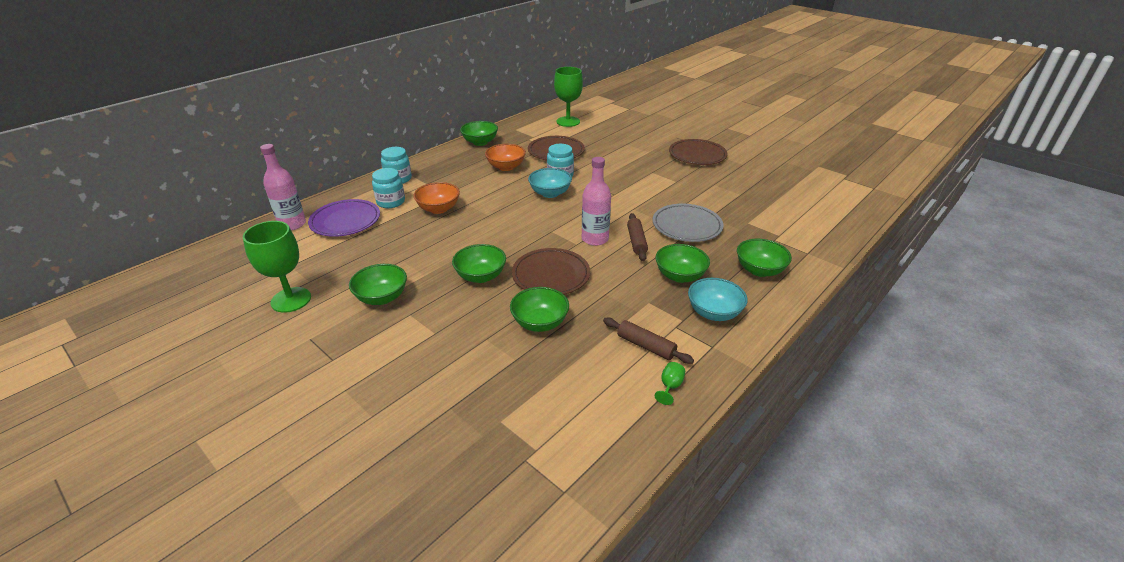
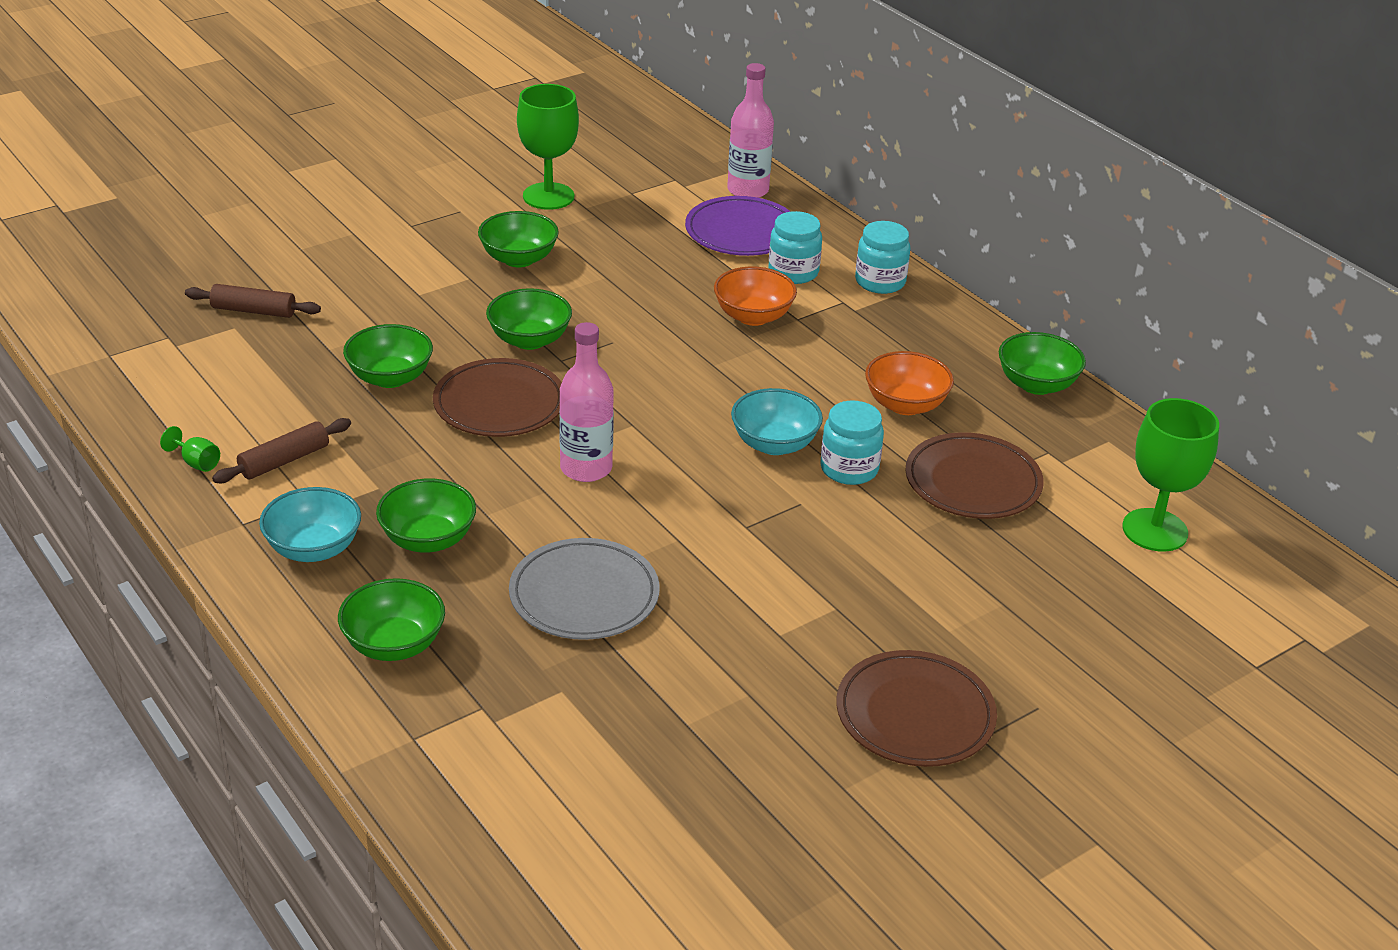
camera: 100 degrees right, 0 degrees up
brown rolling pin [627,213,648,261] -> brown rolling pin moved to [185,284,321,318]

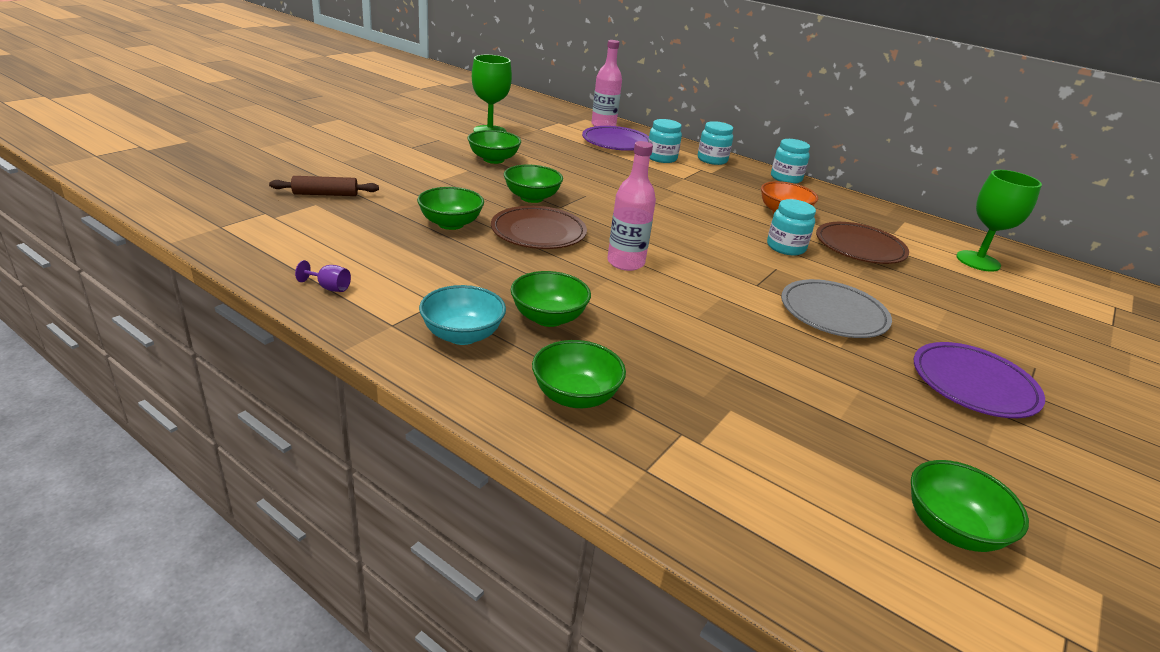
camera: 20 degrees left, 5 degrees down
green goblet [160,426,220,472] -> purple goblet [295,260,351,292]
brown rolling pin [212,418,351,483] -> none
grey plate [509,538,660,640] -> grey plate moved to [781,279,892,338]
orange bowl [714,266,797,326] -> none
turquoise bowl [731,388,823,455] -> none
brown plate [836,650,997,767] -> purple plate [914,342,1045,418]
green bowl [999,332,1086,395] -> green bowl moved to [911,460,1029,552]
none -> turquoise jar [771,139,810,184]

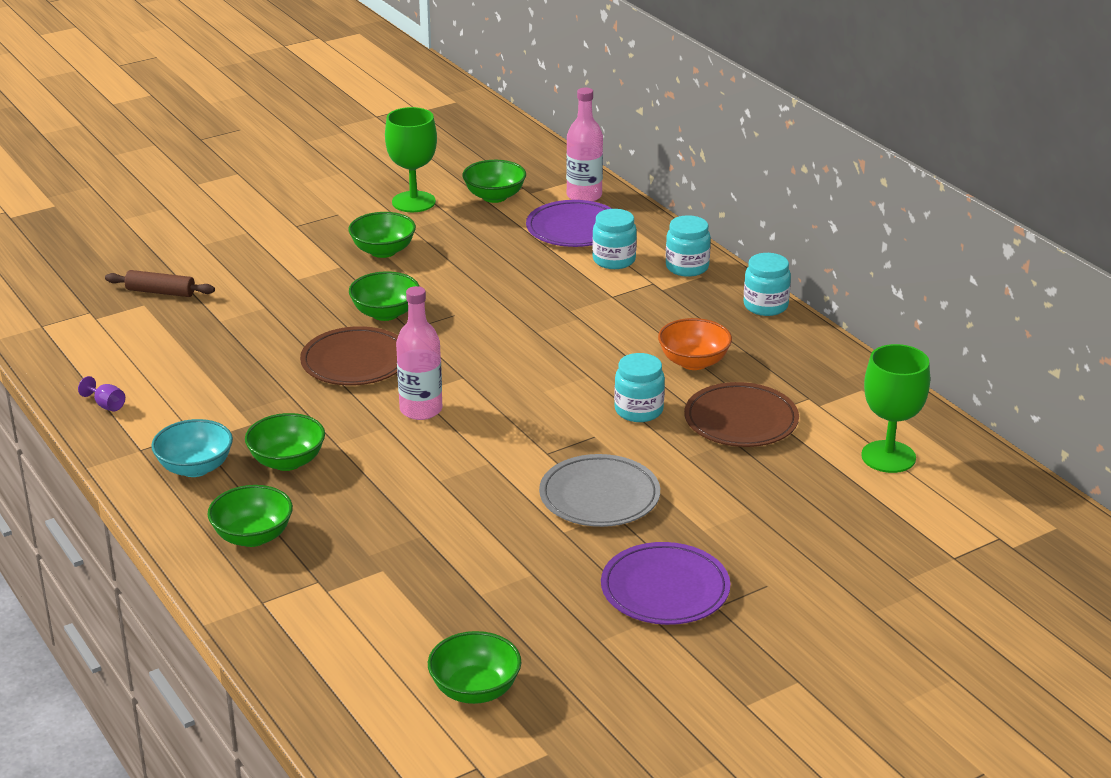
camera: 25 degrees right, 0 degrees up
green bowl [417,187,484,230] -> green bowl moved to [462,160,526,203]

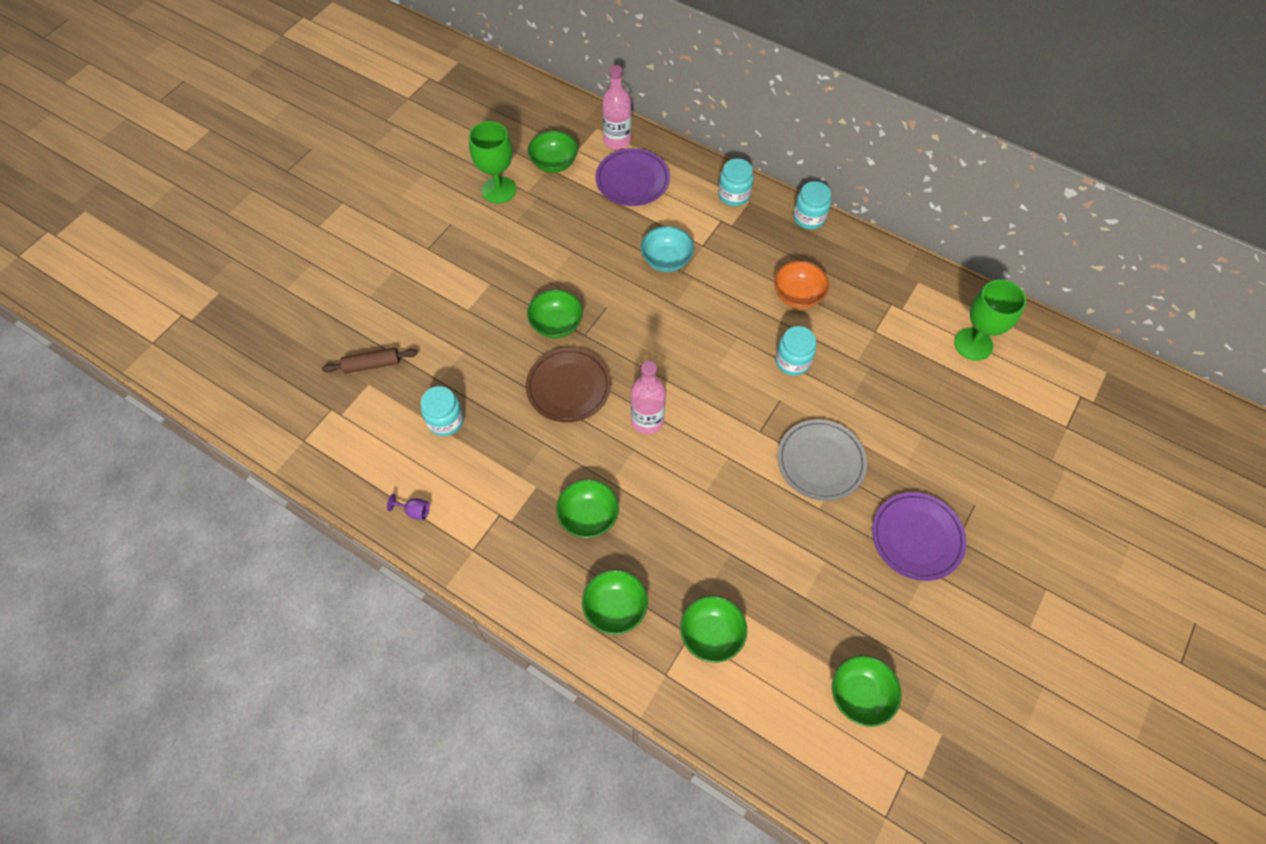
camera: 25 degrees left, 30 degrees up
turquoise bowl [151,419,233,477] -> turquoise bowl moved to [640,226,694,272]
green bowl [349,212,416,258] -> green bowl moved to [680,596,747,663]
turquoise jar [592,209,637,269] -> turquoise jar moved to [421,386,464,436]
brown plate [684,382,799,447] -> none

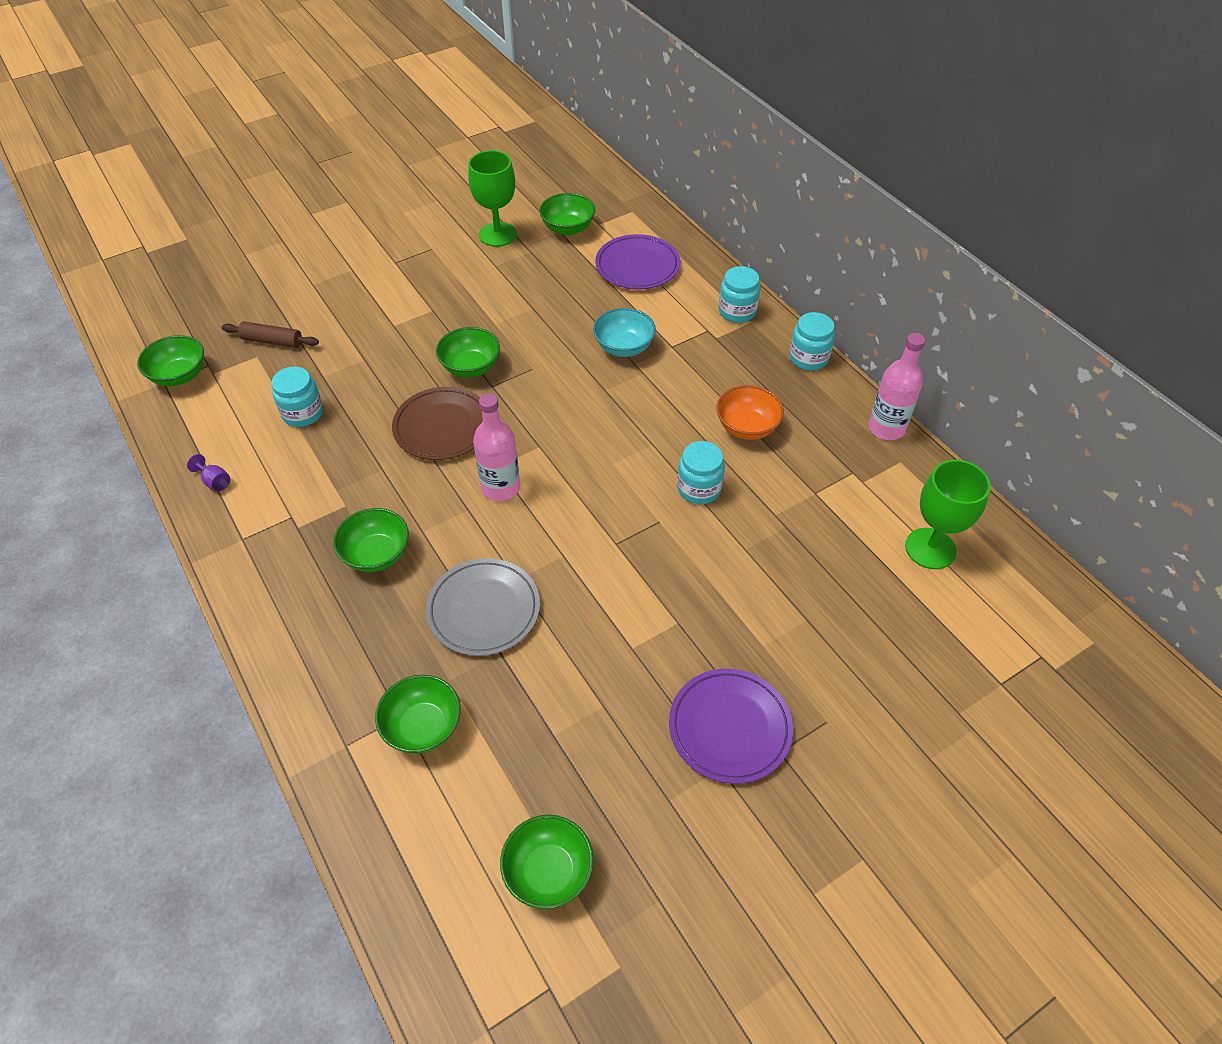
camera: 25 degrees right, 10 degrees down
green bowl [582,570,648,635] -> green bowl moved to [137,335,204,386]
pink bottle [602,65,631,149] -> pink bottle moved to [868,333,925,440]
grey plate [777,419,867,501] -> grey plate moved to [426,558,540,656]

